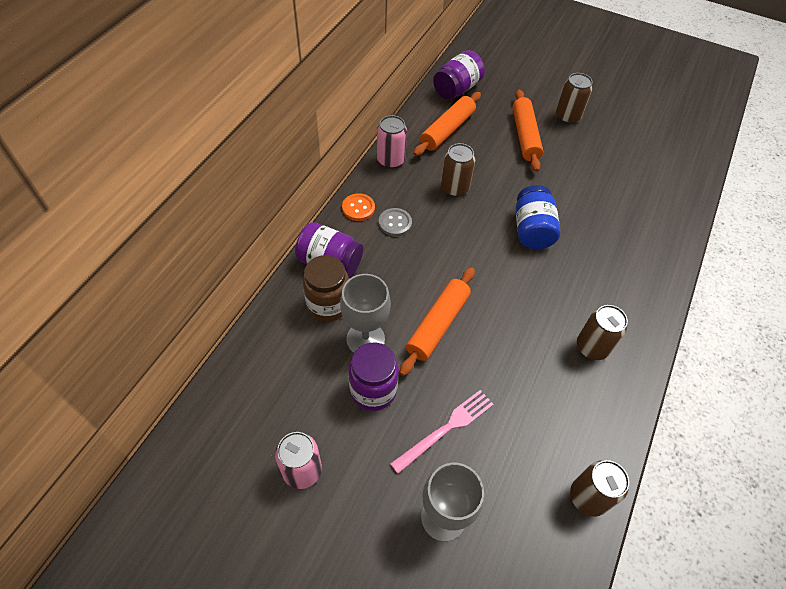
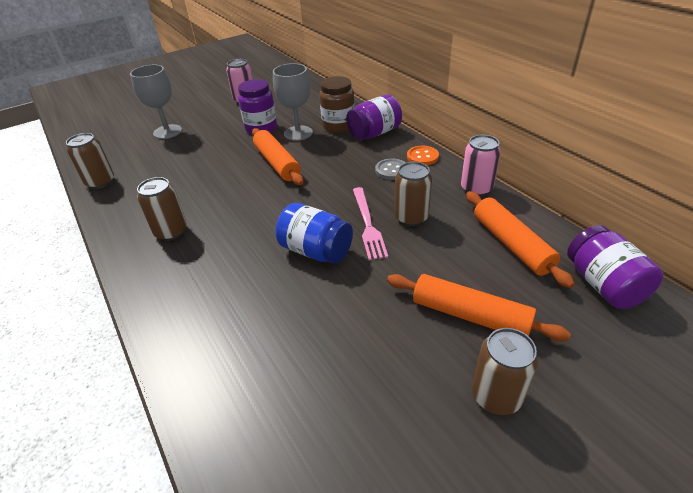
camera: 125 degrees right, 15 degrees down
pink fork [390,390,494,474] -> pink fork moved to [353,187,388,260]

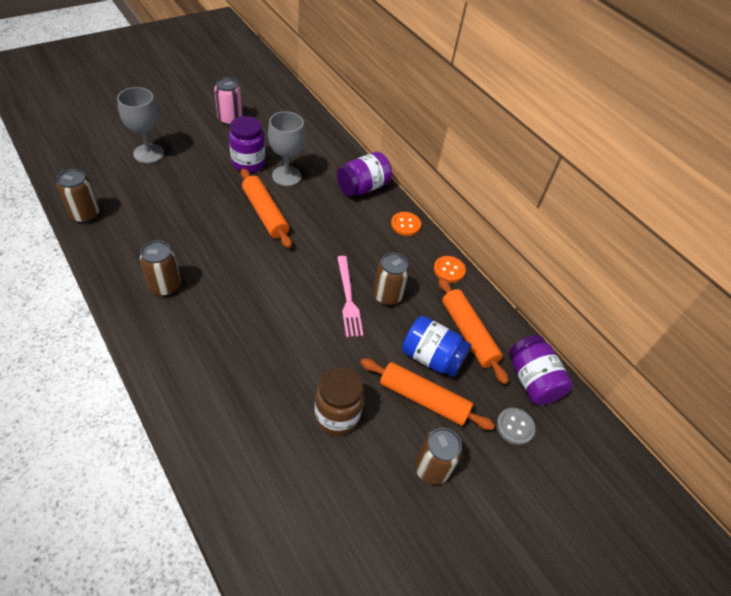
camera: 10 degrees left, 10 degrees up
blue jar [275,203,353,264] -> blue jar moved to [402,316,471,377]
brown jar [319,76,355,133] -> brown jar moved to [314,367,364,435]
grey button [375,158,405,180] -> grey button moved to [496,408,535,445]
pink can [461,135,501,196] -> orange button [434,256,466,283]

